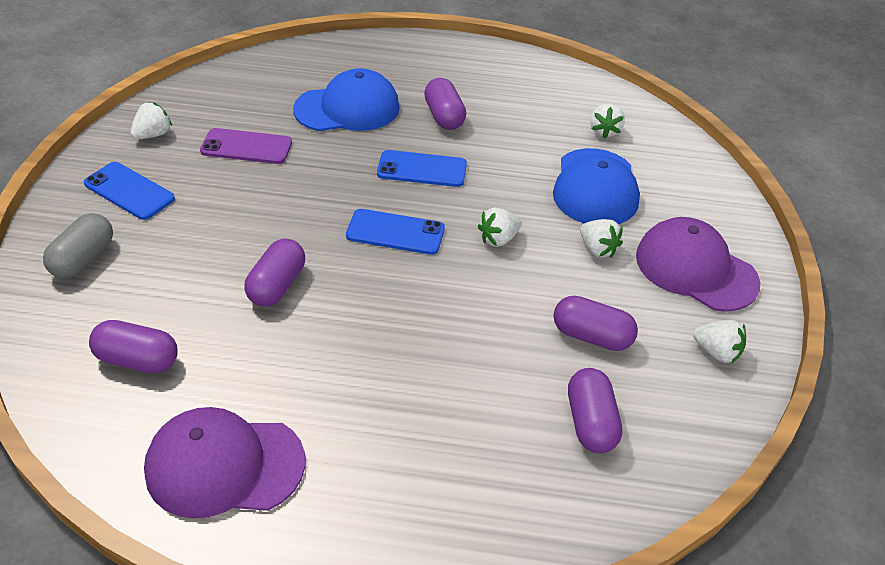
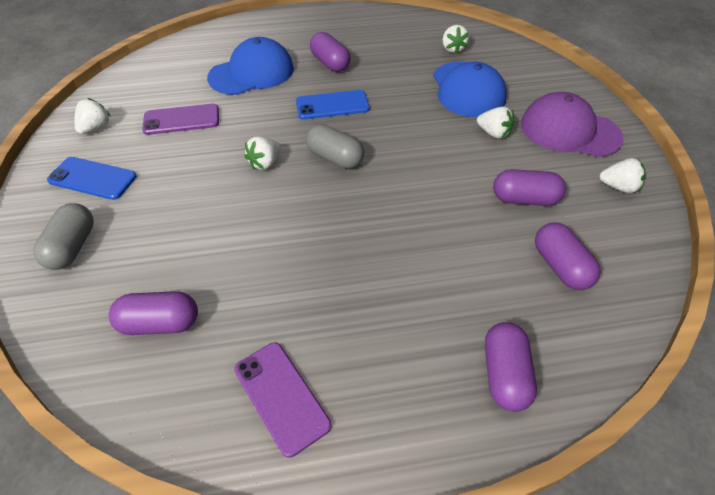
camera: 15 degrees left, 5 degrees up
purple cap [144,407,305,518] -> purple phone [234,342,331,458]
purple capsule [244,238,305,306] -> purple capsule moved to [485,322,537,412]
blue phone [346,209,445,255] -> grey capsule [306,124,364,169]
white strawberry [478,208,522,247] -> white strawberry moved to [245,137,281,170]

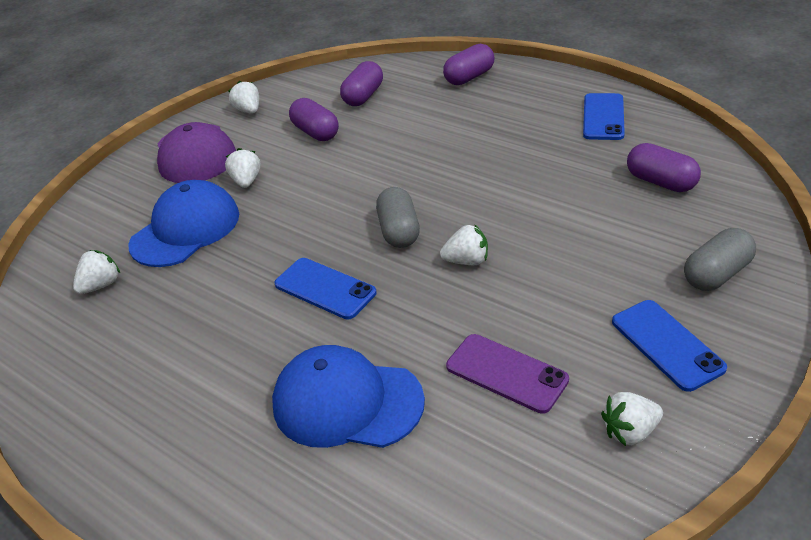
camera: 130 degrees left, 10 degrees down
purple phone [234,342,331,458] -> blue phone [583,93,625,140]
purple capsule [310,32,351,72] -> none

